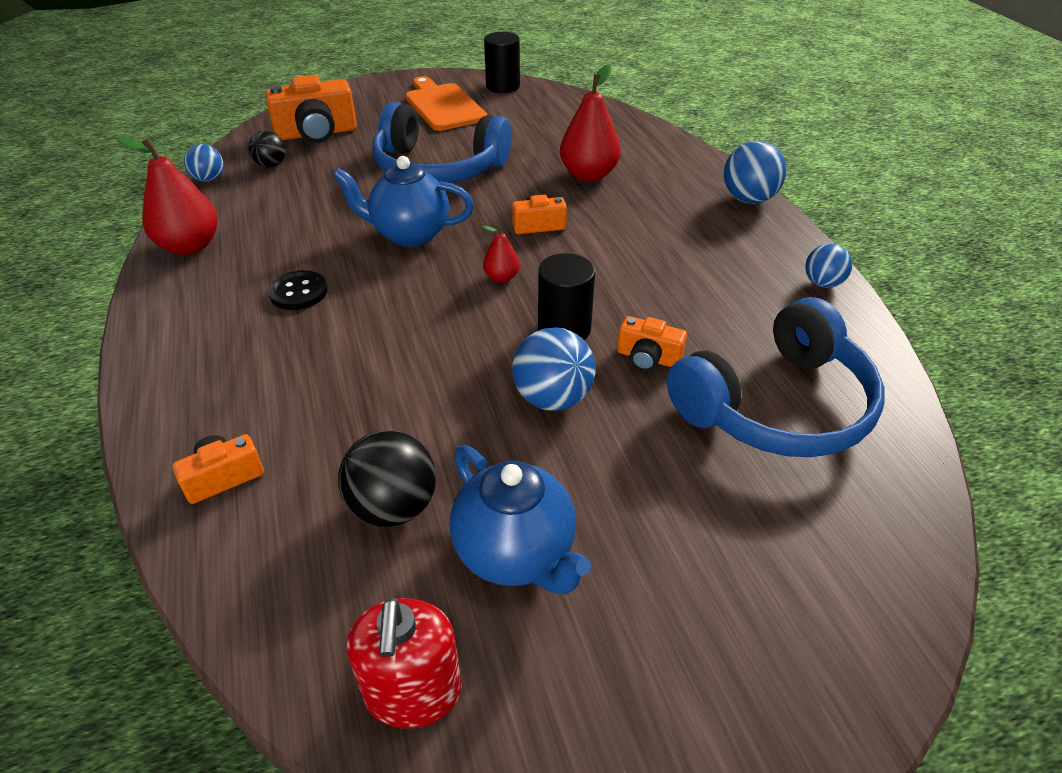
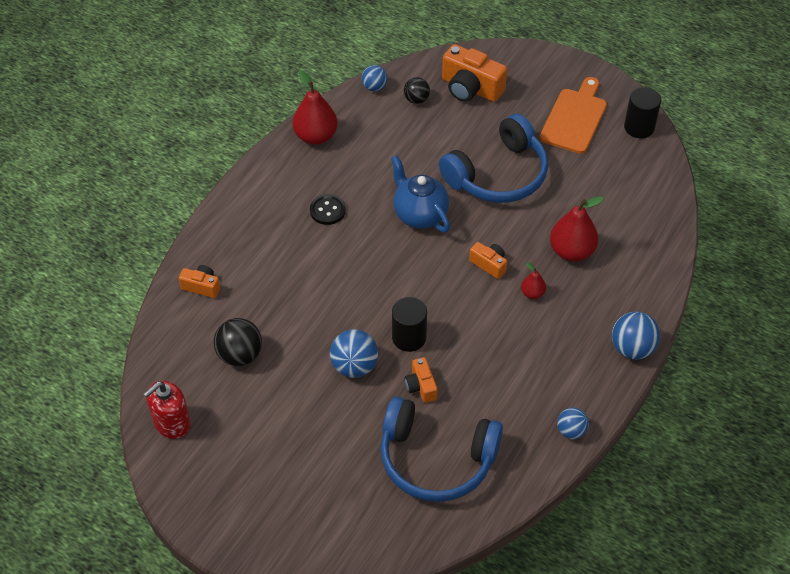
camera: 50 degrees right, 10 degrees up
blue headphones [372,102,512,183] -> blue headphones turned 105 degrees counterclockwise [439,114,548,203]
blue teapot [450,445,591,594] -> none
red pear [482,225,520,283] -> red pear moved to [521,262,546,299]

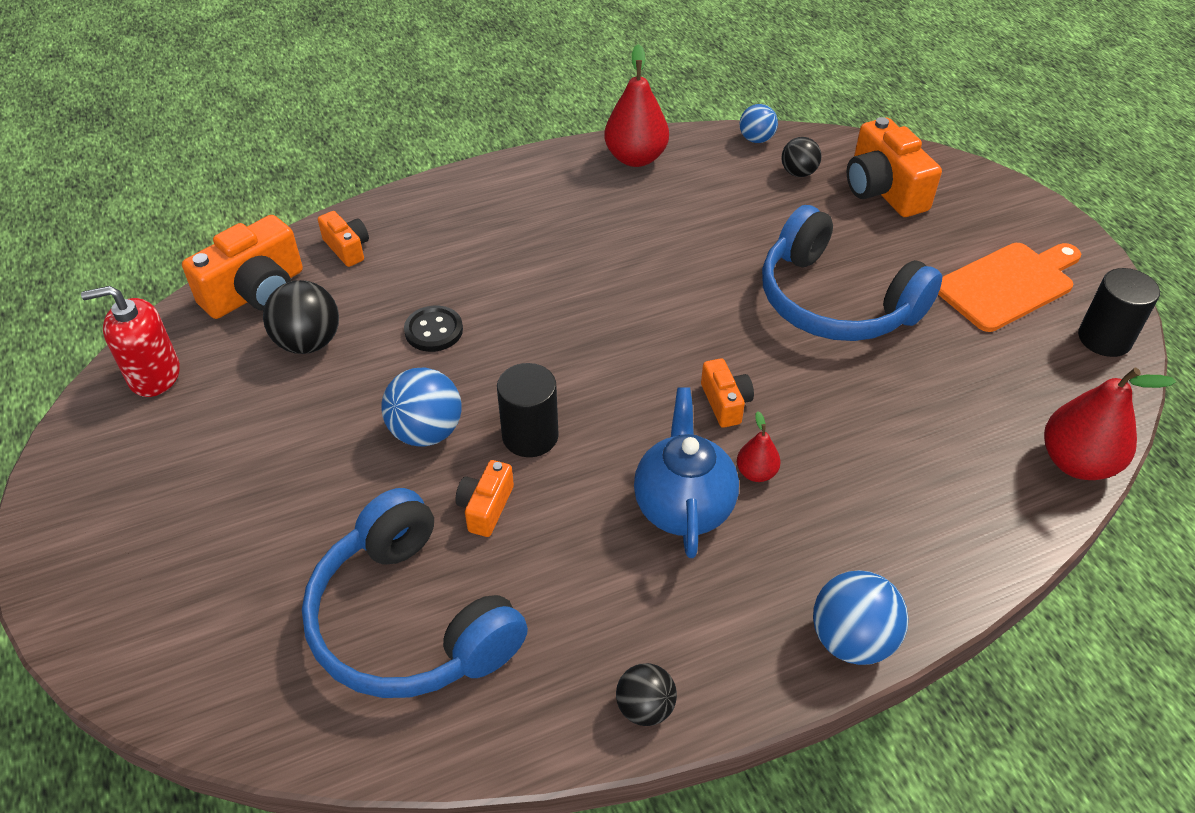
camera: 35 degrees right, 5 degrees down
black button [310,194,346,225] -> black button moved to [404,306,463,352]
blue teapot [391,155,450,232] -> blue teapot moved to [634,387,739,558]
blue headphones [439,114,548,203] -> blue headphones turned 45 degrees clockwise [762,205,942,341]
red pear [550,196,604,262] -> red pear moved to [1044,368,1176,480]
blue ball [557,408,589,439] -> black ball [616,663,677,726]
none -> orange camera [182,215,303,319]

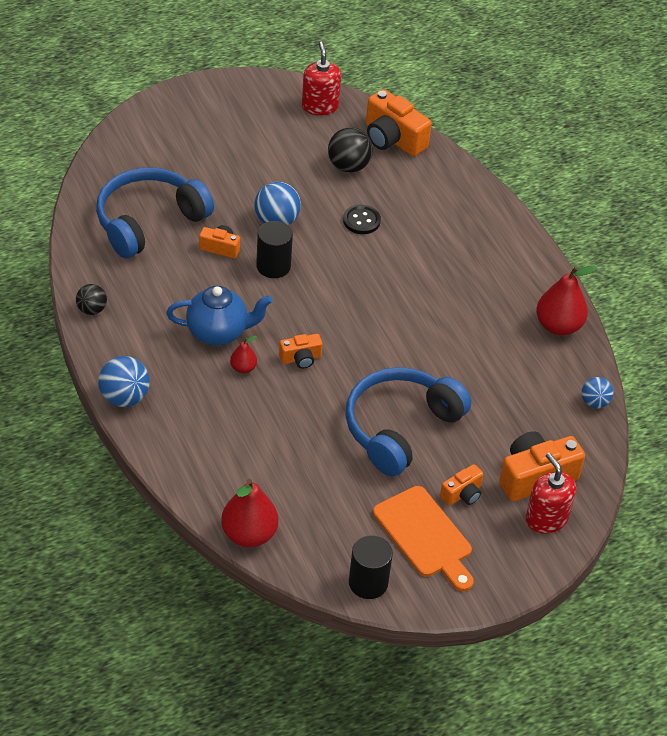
camera: 85 degrees right, 0 degrees up
orange camera [318,211,369,267] -> orange camera moved to [440,464,483,506]
black ball [781,137,822,177] -> none
none -> red soap dispenser [525,453,576,534]

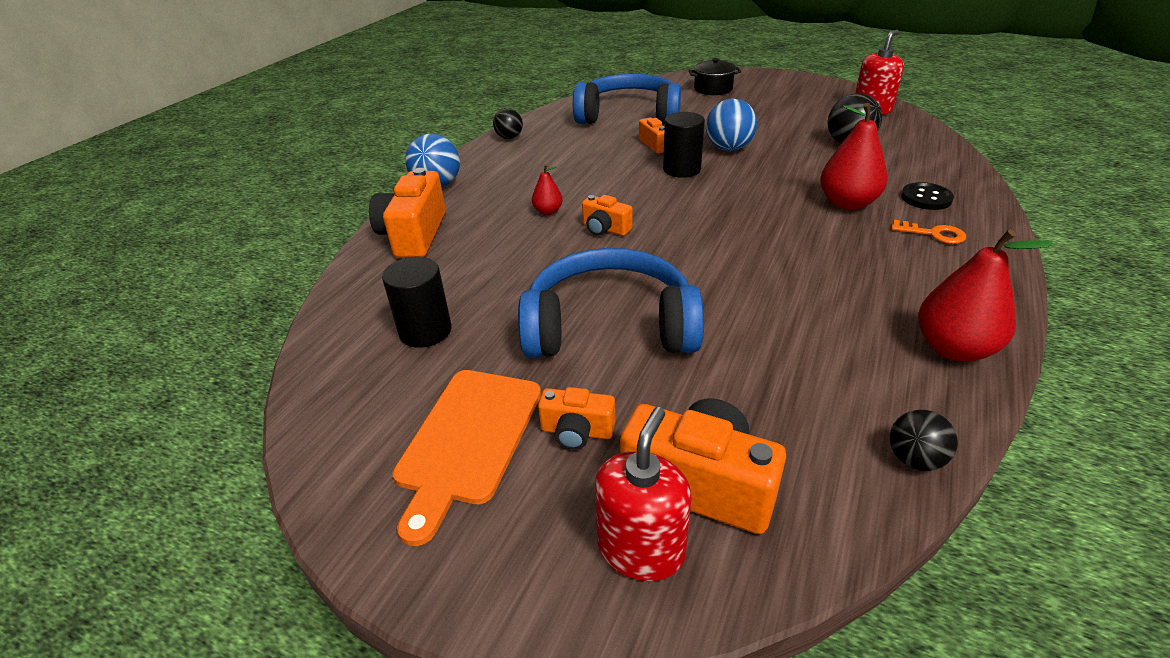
camera: 55 degrees right, 10 degrees down
blue teapot [166,286,272,346] -> none
red pear [221,479,278,547] -> red pear moved to [820,103,888,210]
black button [343,205,381,234] -> black button moved to [901,182,954,210]
black cylinder [349,535,393,599] -> black cylinder moved to [382,257,451,348]
orange camera [366,89,432,156] -> orange camera moved to [369,168,446,258]
blue ball [581,377,614,409] -> black ball [890,410,958,471]
none -> black pot [689,58,741,95]
none -> orange key [891,220,966,244]

